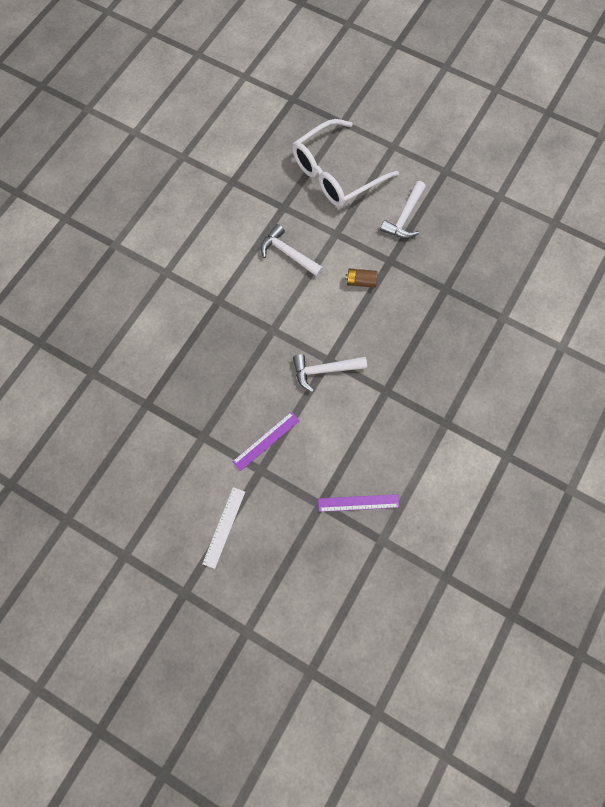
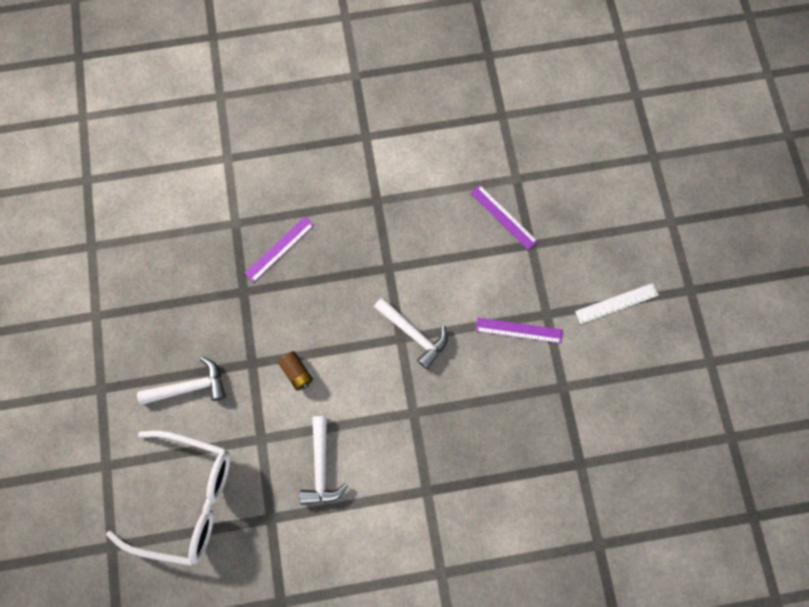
camera: 130 degrees left, 5 degrees up
none -> purple ruler [244,216,314,283]

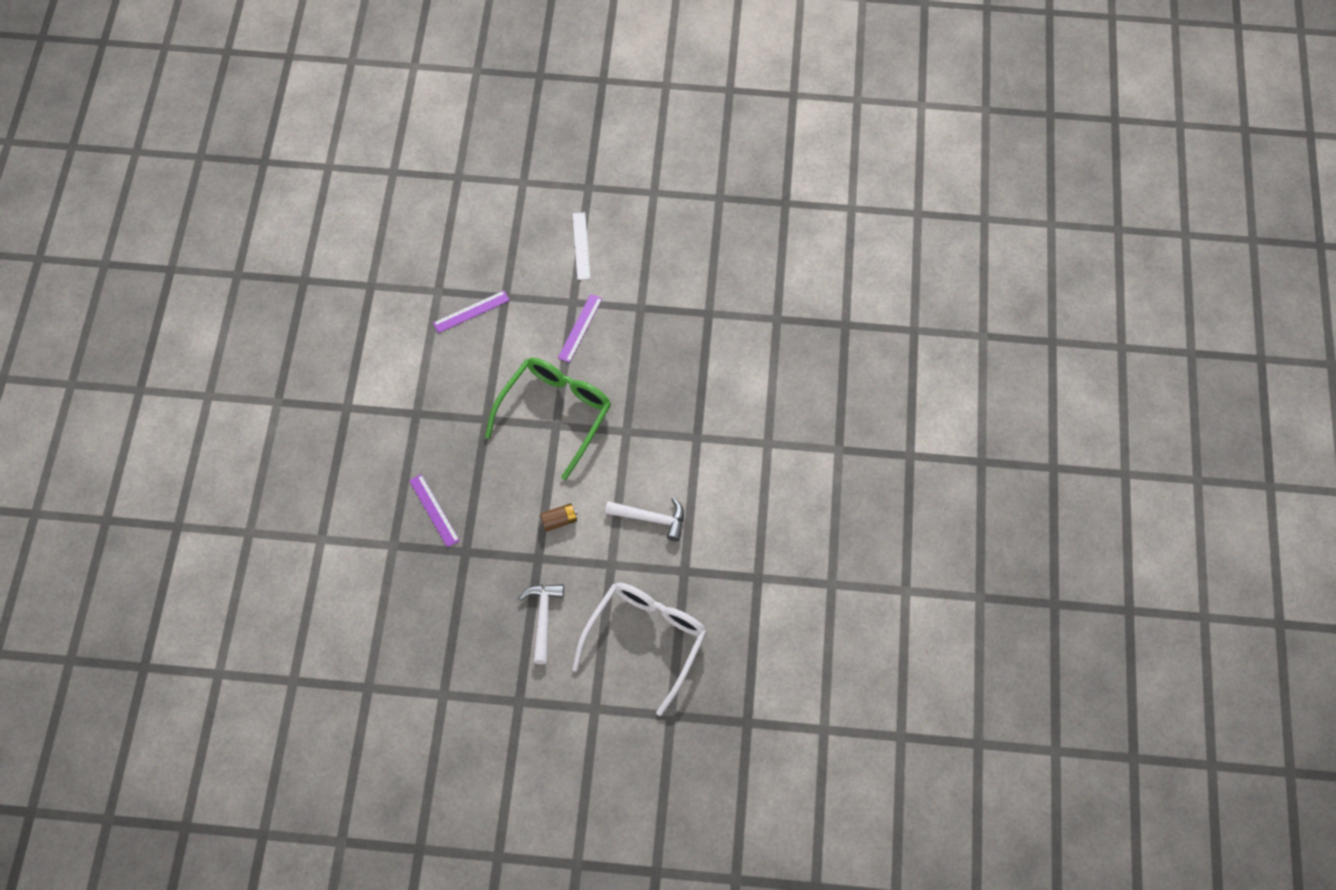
camera: 75 degrees left, 10 degrees down
white hammer [374,297,448,369] -> green glasses [485,358,611,480]

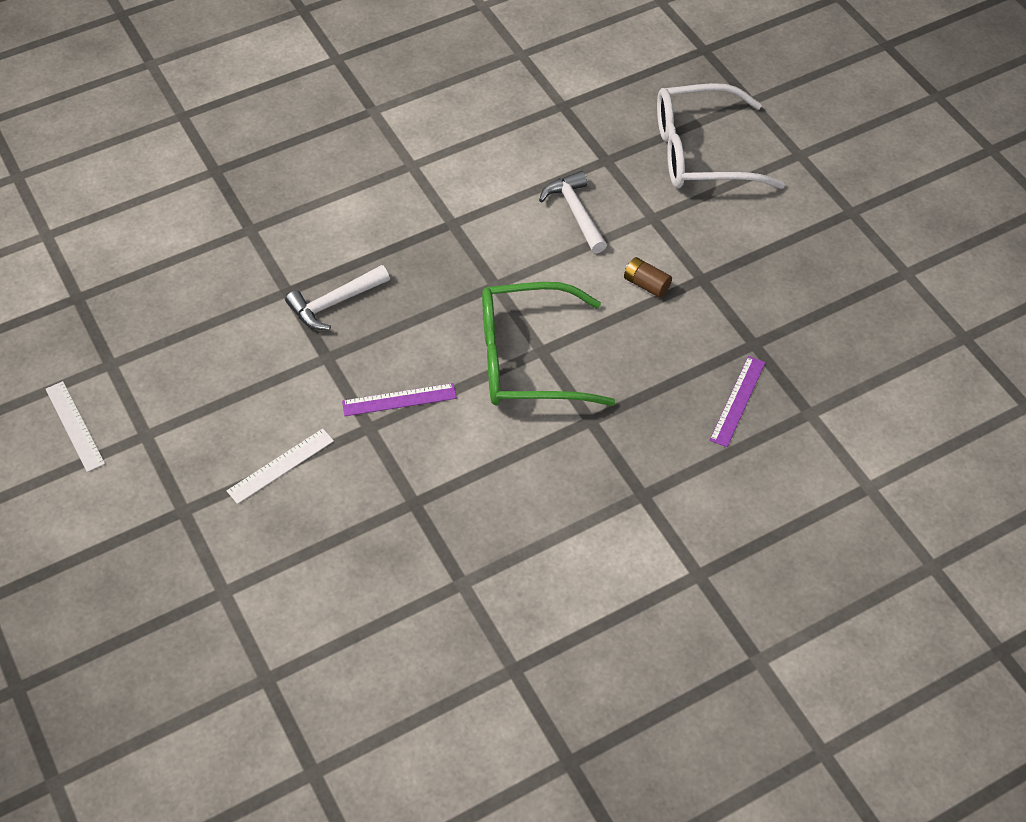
camera: 125 degrees left, 10 degrees down
purple ruler [433,291,510,333] -> none
white hammer [519,584,564,664] -> white hammer moved to [285,265,390,330]
none -> white ruler [46,381,105,472]

